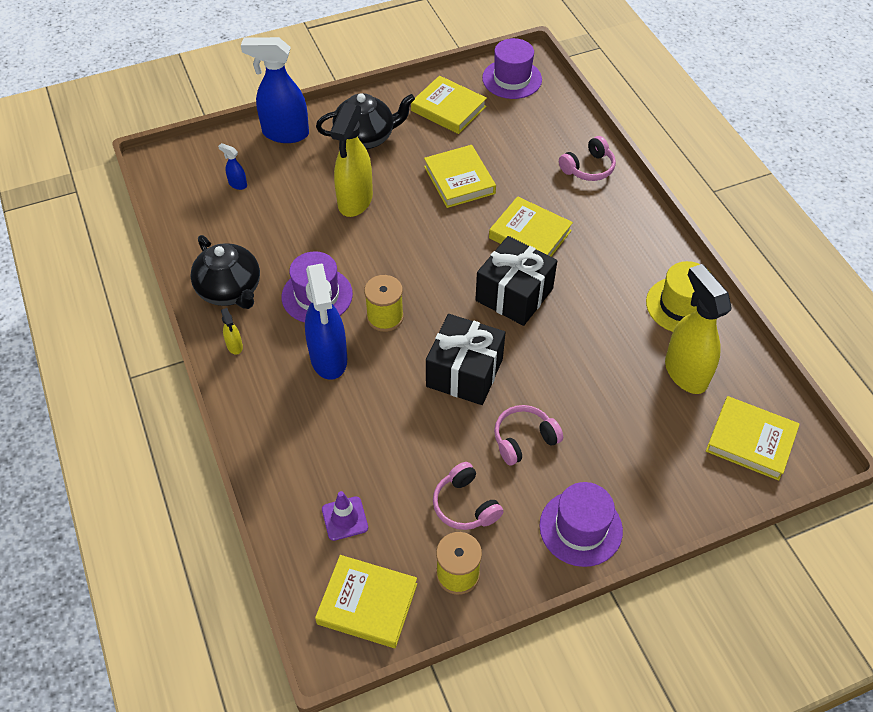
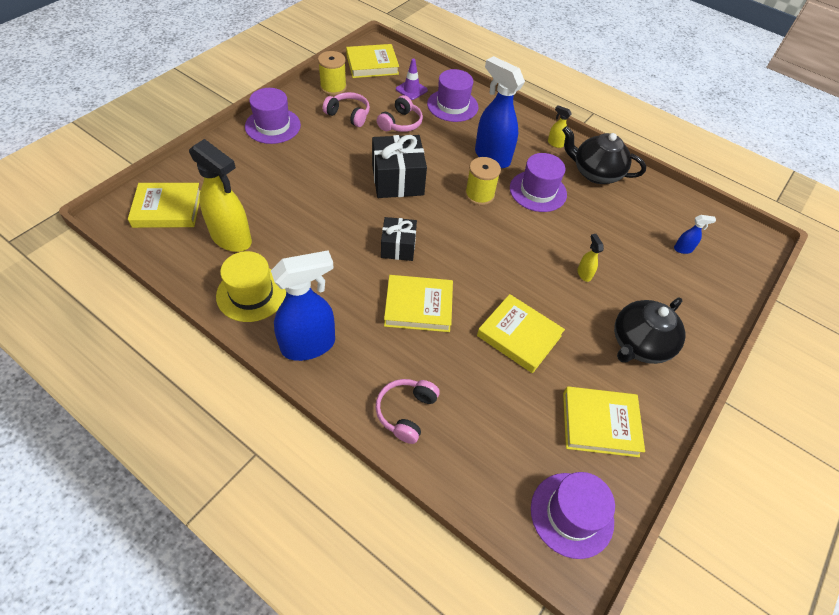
camera: 145 degrees right, 0 degrees up
blue spray bottle [241,37,309,143] -> blue spray bottle moved to [271,250,335,361]
yellow spray bottle [330,103,373,217] -> yellow spray bottle [577,234,604,282], size x0.42
black gift [475,236,557,326] -> black gift [381,217,417,261], size x0.63
pink headphones [494,405,563,466] -> pink headphones moved to [377,95,423,132]
none -> purple hat [427,69,478,122]

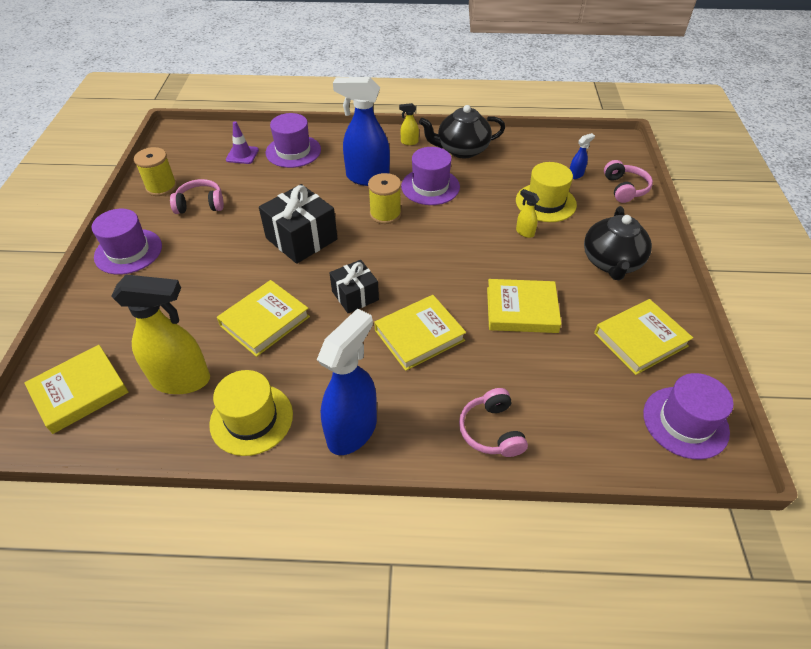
camera: 30 degrees left, 5 degrees down
yellow book [346,44,399,78] -> yellow book moved to [217,280,310,357]
pink headphones [377,95,423,132] -> pink headphones moved to [604,160,653,203]
none -> yellow hat [516,162,577,222]

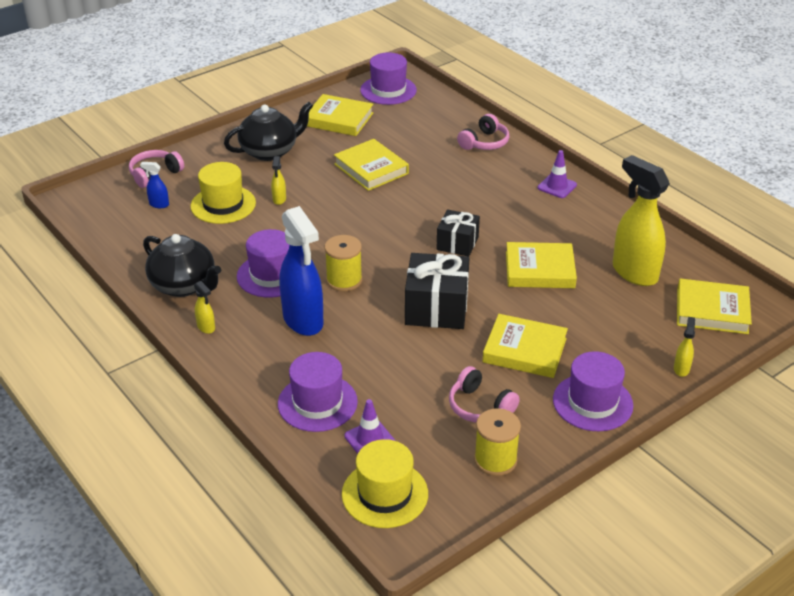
camera: 130 degrees left, 10 degrees down
yellow hat [209,370,293,456] -> yellow hat moved to [342,439,428,528]
blue spray bottle [317,308,377,455] -> purple traffic cone [537,150,577,198]
yellow book [374,295,466,371] -> yellow book moved to [482,314,568,378]
none -> yellow spray bottle [674,317,695,377]

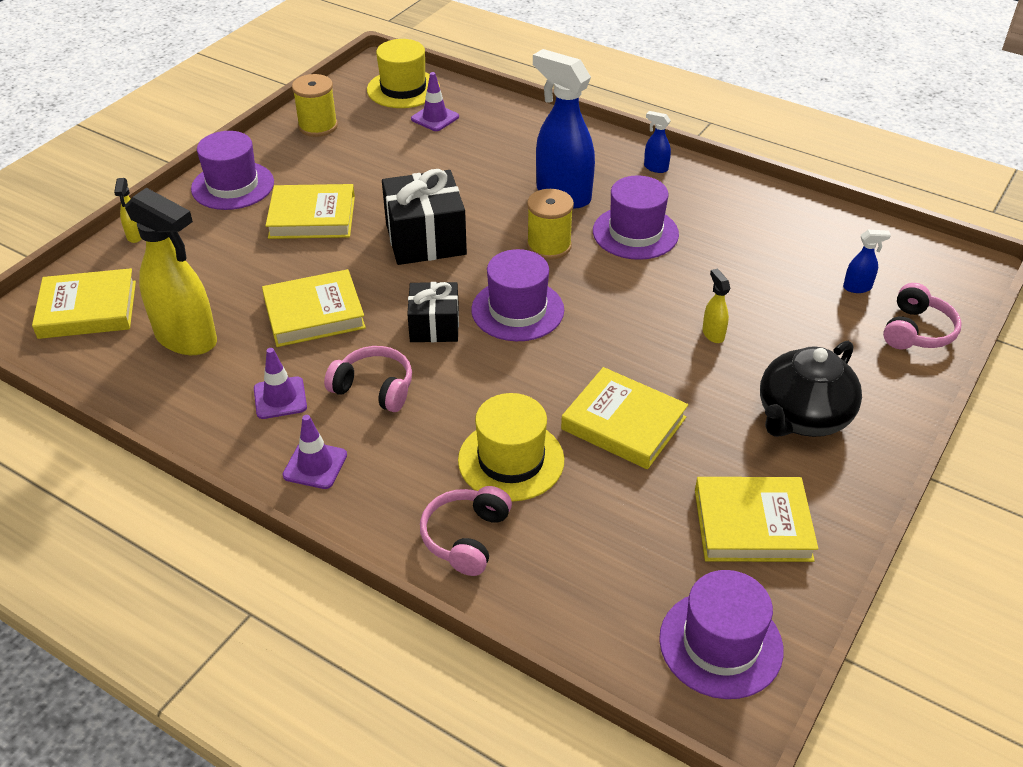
camera: 160 degrees right, 5 degrees up
black teapot [143,234,221,297] -> none
yellow hat [191,162,256,224] -> yellow hat moved to [458,393,564,501]
yellow spray bottle [194,281,215,334] -> blue spray bottle [644,111,671,173]
purple hat [278,352,358,432] -> purple hat moved to [471,249,564,341]
pink headphones [449,366,520,422] -> pink headphones moved to [324,346,412,412]
none -> purple traffic cone [254,348,307,419]

